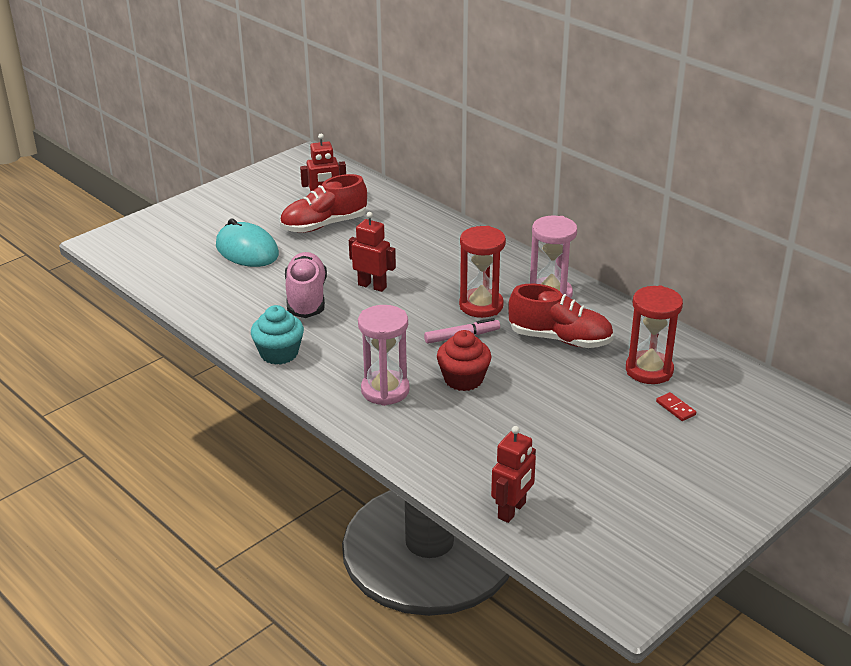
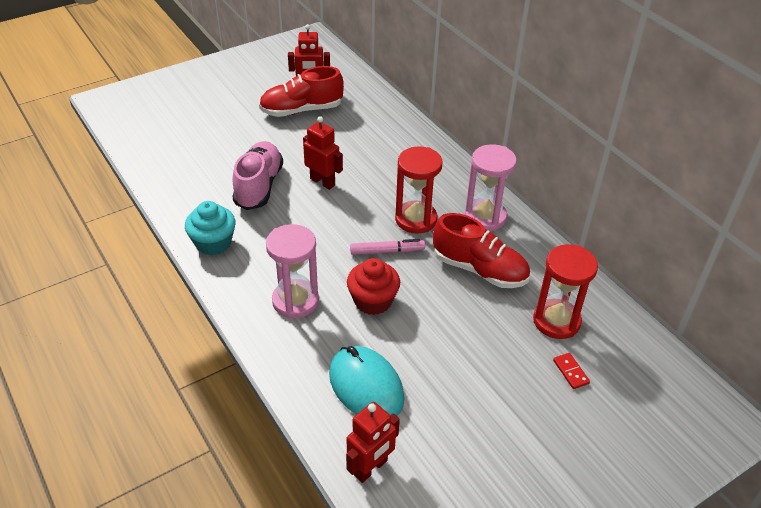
camera: 10 degrees right, 10 degrees up
turquoise mouse [216,218,279,267] -> turquoise mouse moved to [329,346,405,416]

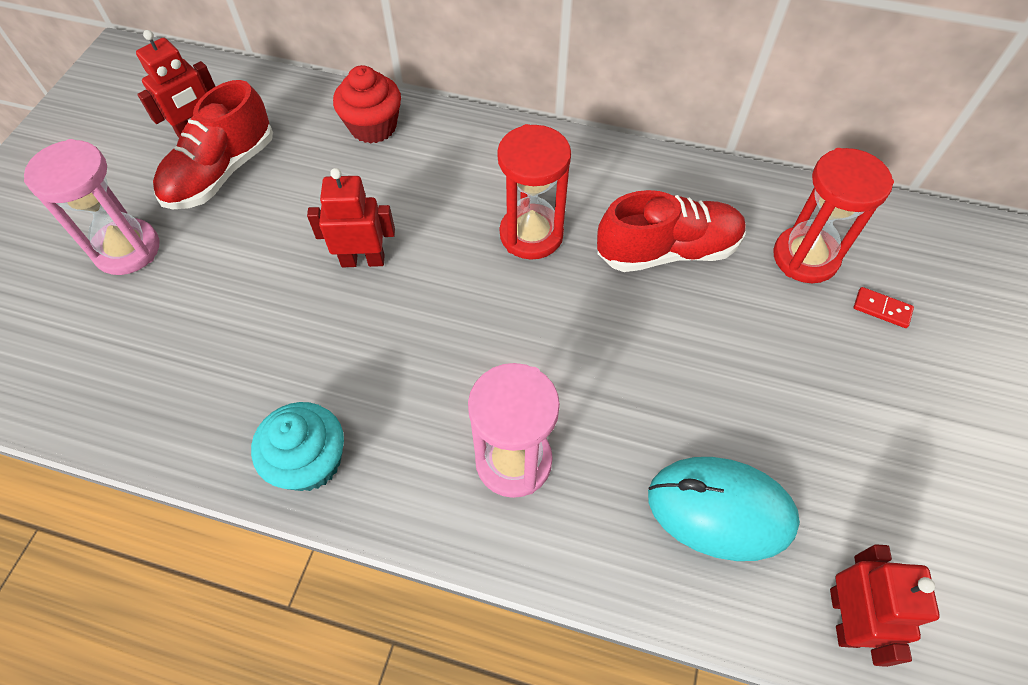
camera: 40 degrees left, 15 degrees up
pink shoe [232,141,283,210] -> none
red cupcake [347,258,400,315] -> red cupcake moved to [333,65,401,144]
pink marker [350,239,425,255] -> none
pink hourglass [465,144,517,231] -> pink hourglass moved to [24,139,159,275]

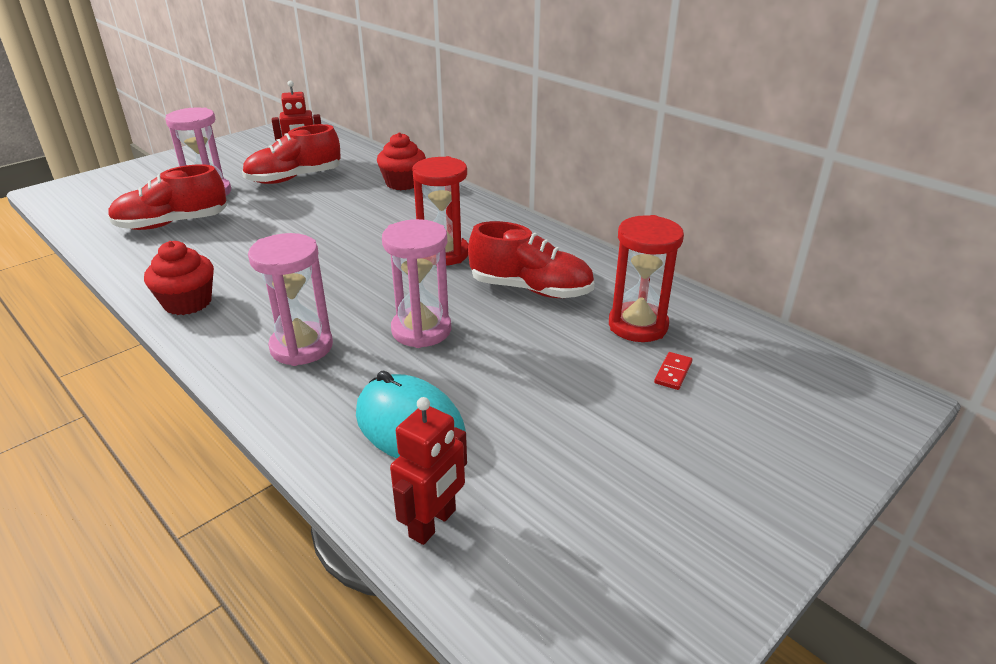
camera: 30 degrees right, 25 degrees down
turquoise cupcake [251,402,344,491] -> red cupcake [144,241,214,315]
red robot [307,168,395,267] -> none
red domino [854,287,914,328] -> red domino turned 60 degrees clockwise [654,352,692,390]
none -> red shoe [108,164,227,230]
none -> pink hourglass [382,219,451,348]

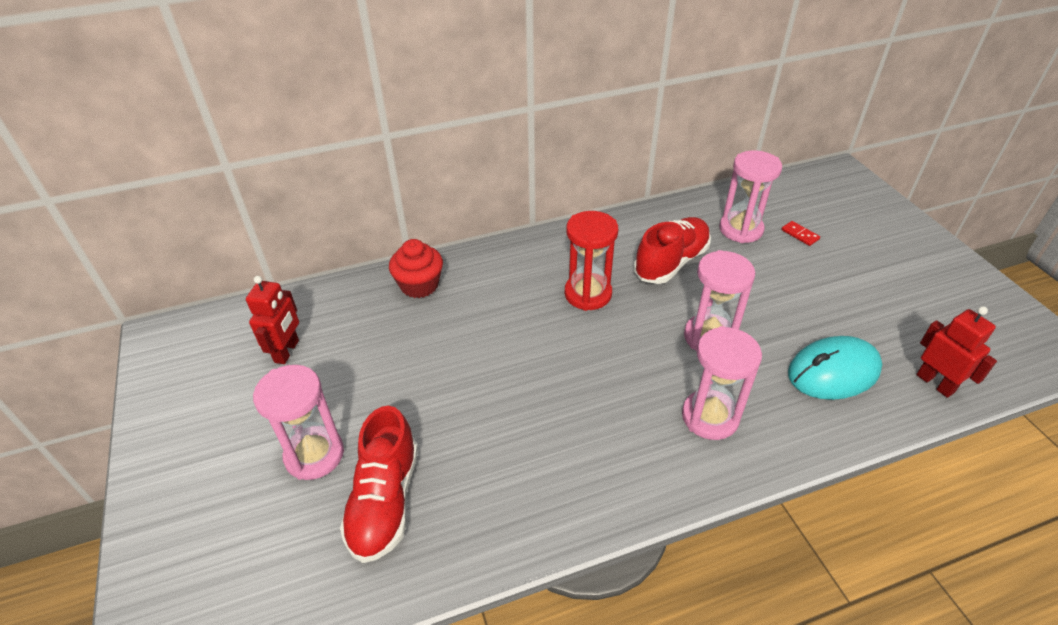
camera: 65 degrees left, 10 degrees up
red cupcake [144,241,214,315] -> none
red shoe [242,124,341,184] -> none
red hourglass [609,215,684,342] -> pink hourglass [719,150,782,243]

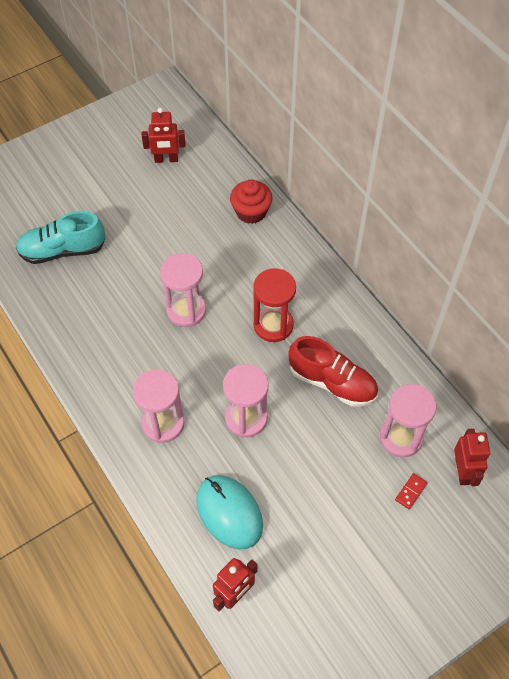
camera: 75 degrees right, 15 degrees up
pink hourglass [253,365,344,480] -> pink hourglass moved to [160,253,206,327]
red shoe [340,406,418,563] -> turquoise shoe [16,211,105,264]
none -> red robot [454,429,490,486]

